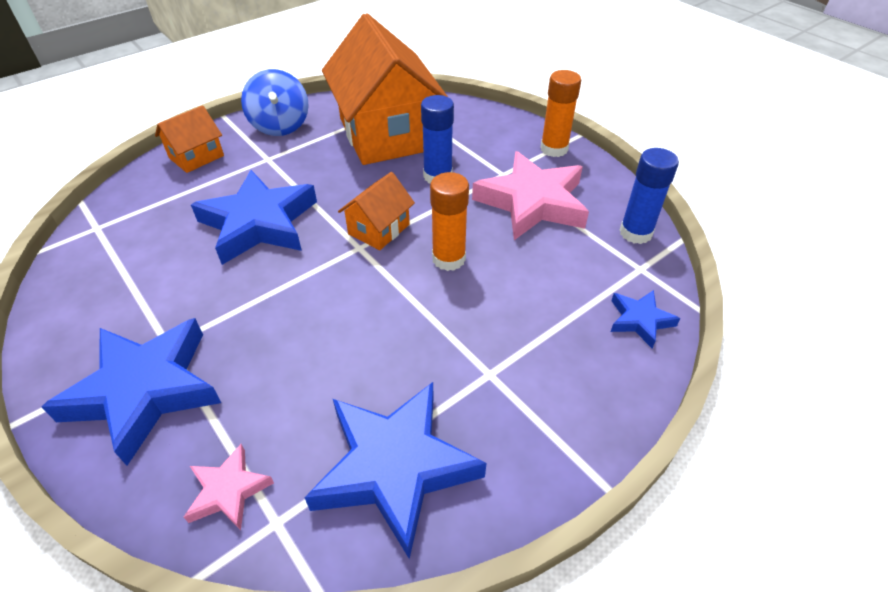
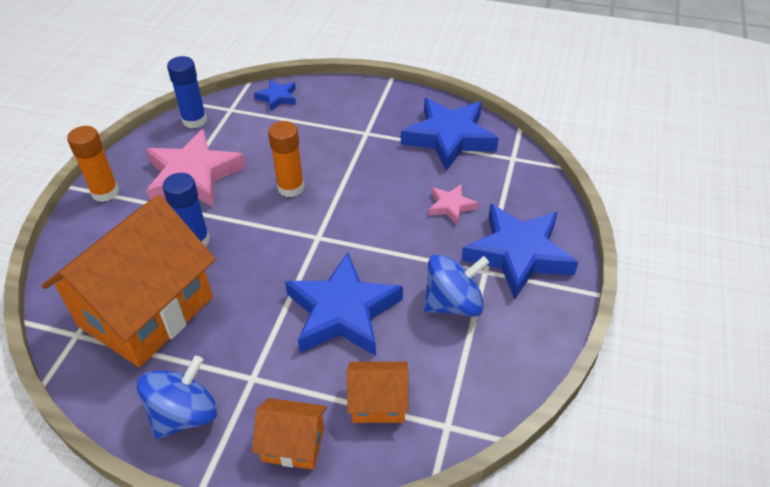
camera: 125 degrees left, 0 degrees up
pink star [184,444,274,530] -> pink star moved to [428,184,478,225]
orange house [338,172,415,250] -> orange house moved to [347,362,409,423]
none -> blue spinning top [424,254,489,316]

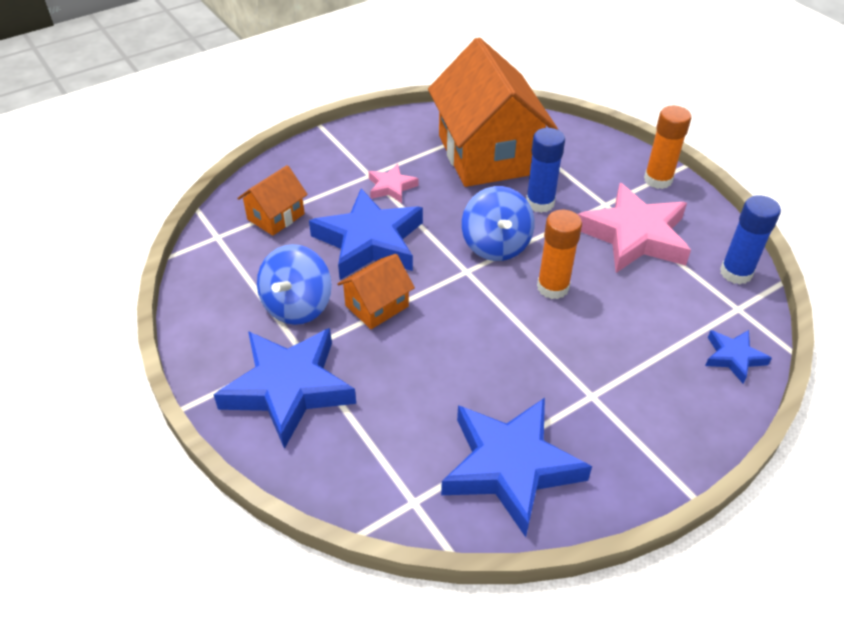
camera: 130 degrees right, 0 degrees up
blue spinning top [137,355,218,439] -> blue spinning top moved to [462,186,535,261]
orange house [252,398,327,470] -> orange house moved to [337,254,415,329]
pink star [428,184,478,225] -> pink star moved to [369,164,419,203]

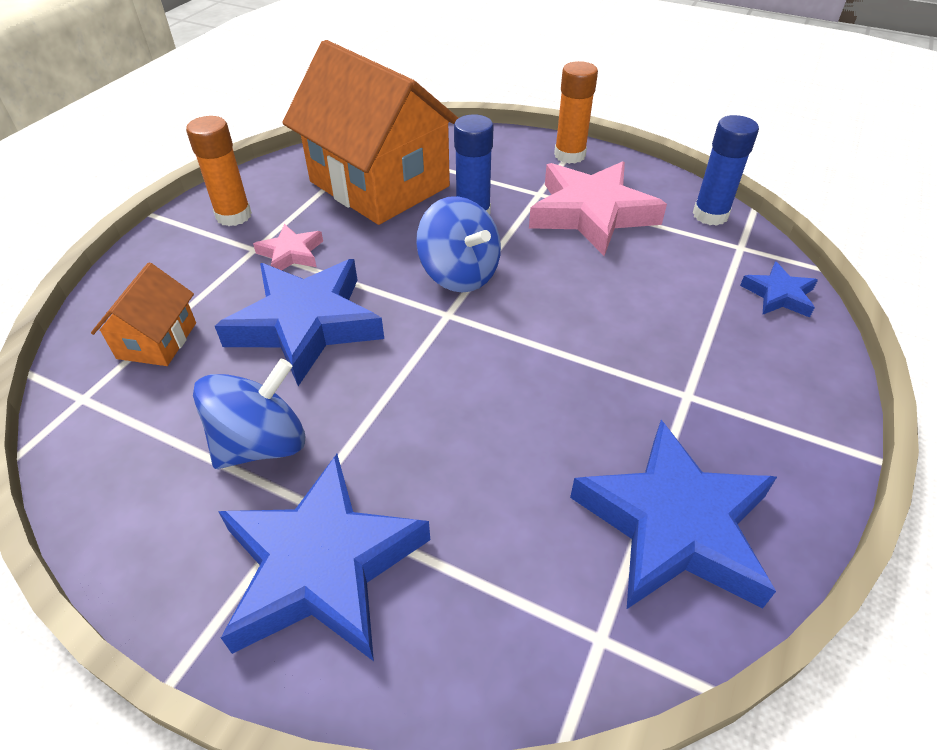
camera: 30 degrees left, 0 degrees up
blue spinning top [257,244,332,325] -> blue spinning top turned 120 degrees counterclockwise [193,359,305,469]
orange house [337,254,415,329] -> none
orange glue stick [537,210,582,299] -> orange glue stick moved to [186,116,252,226]

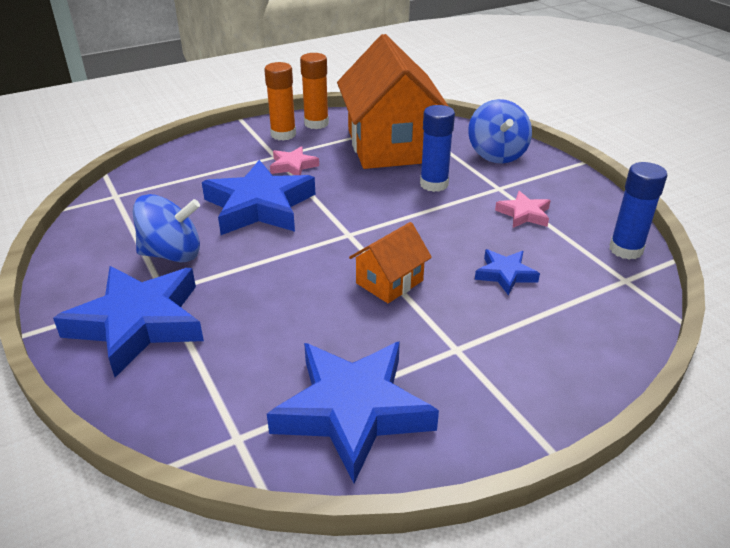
camera: 35 degrees right, 10 degrees down
orange house [91,263,196,366] -> orange house moved to [349,222,432,303]
blue spinning top [416,196,501,292] -> blue spinning top moved to [468,99,532,164]
pink star [529,161,667,256] -> pink star [495,191,551,228], size x0.48
orange glue stick [554,61,598,164] -> orange glue stick moved to [300,53,329,129]
blue star [740,261,818,318] -> blue star moved to [475,249,540,296]

